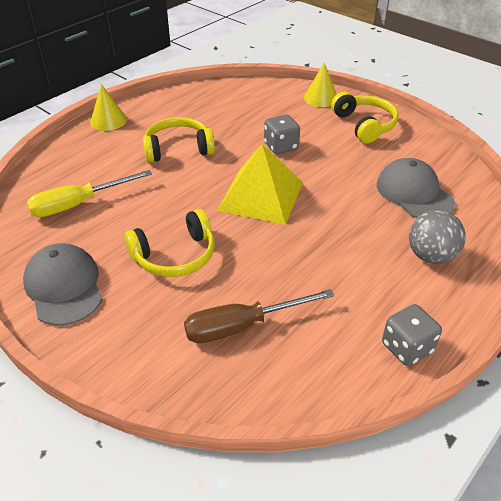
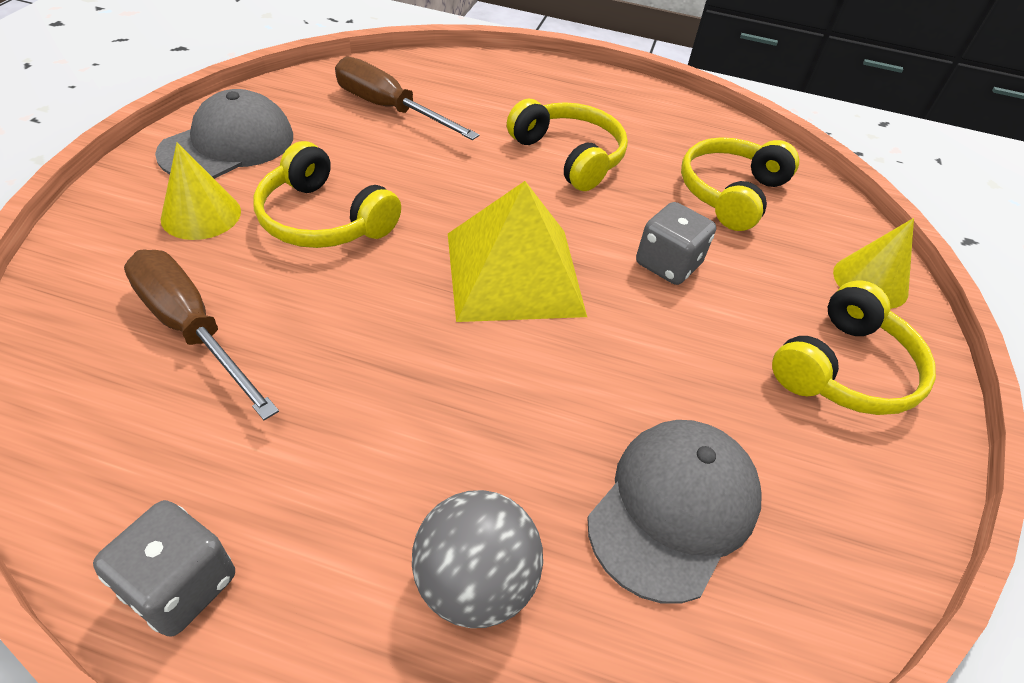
camera: 60 degrees right, 5 degrees up
yellow screwdriver [27,170,152,217] -> brown screwdriver [335,57,479,140]
yellow cone [90,84,127,131] -> yellow cone moved to [161,142,241,240]
none -> yellow headphones [681,137,799,231]

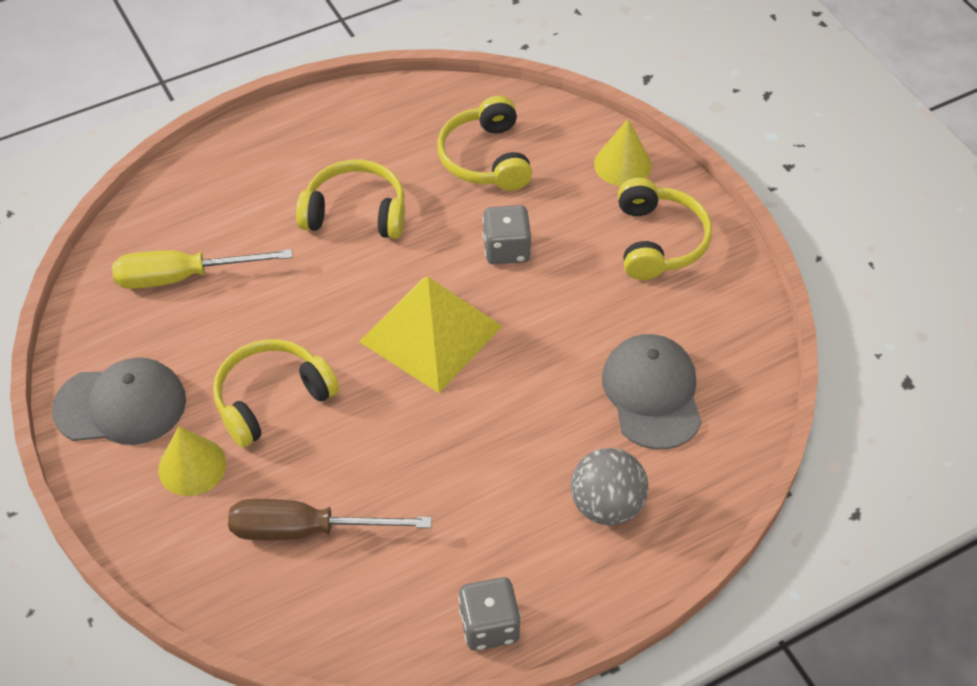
camera: 40 degrees left, 5 degrees up
grey cap [155,89,293,179] -> grey cap turned 90 degrees clockwise [52,358,186,445]
yellow headphones [254,141,401,248] -> yellow headphones turned 150 degrees clockwise [213,339,339,447]
brown screwdriver [335,57,479,140] -> yellow screwdriver [112,249,293,289]

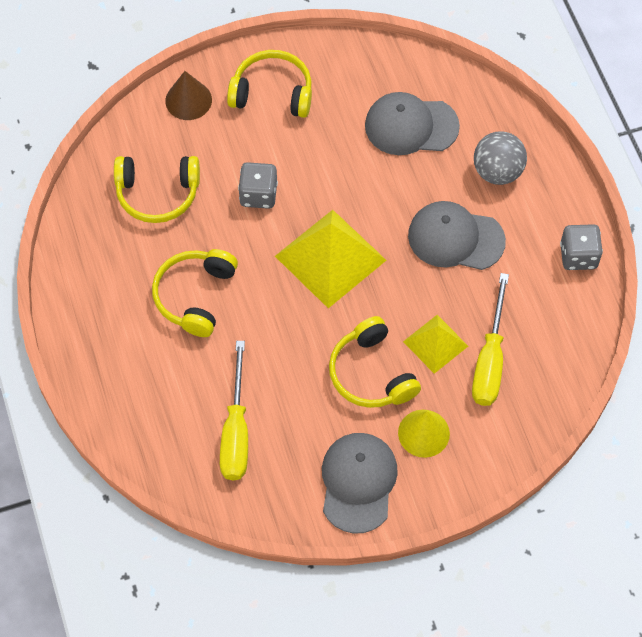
camera: 80 degrees left, 10 degrees up
brown screwdriver [228,499,432,540] -> yellow screwdriver [472,273,509,406]
yellow cone [594,119,652,186] -> brown cone [165,71,212,120]
none -> yellow pyramid [403,315,468,374]
none -> grey cap [408,201,506,270]

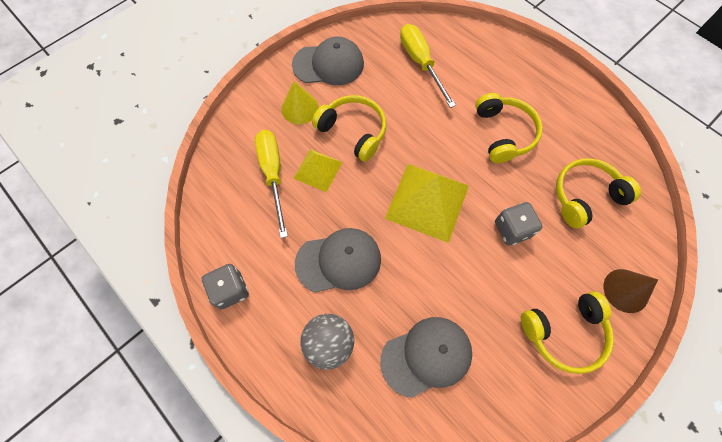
camera: 155 degrees right, 5 degrees up
grey cap [322,433,398,534] -> grey cap turned 75 degrees counterclockwise [292,36,364,85]

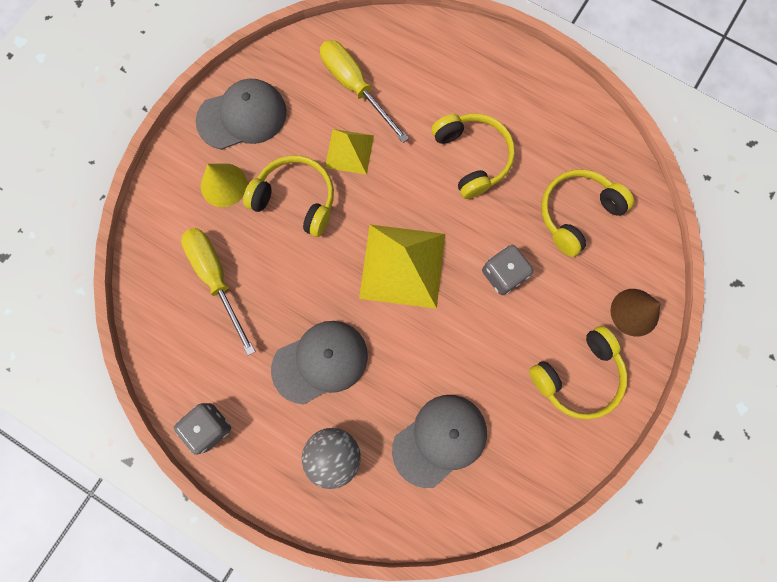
camera: 15 degrees left, 10 degrees up
yellow pyramid [293,149,342,192] -> yellow pyramid moved to [325,129,374,174]

